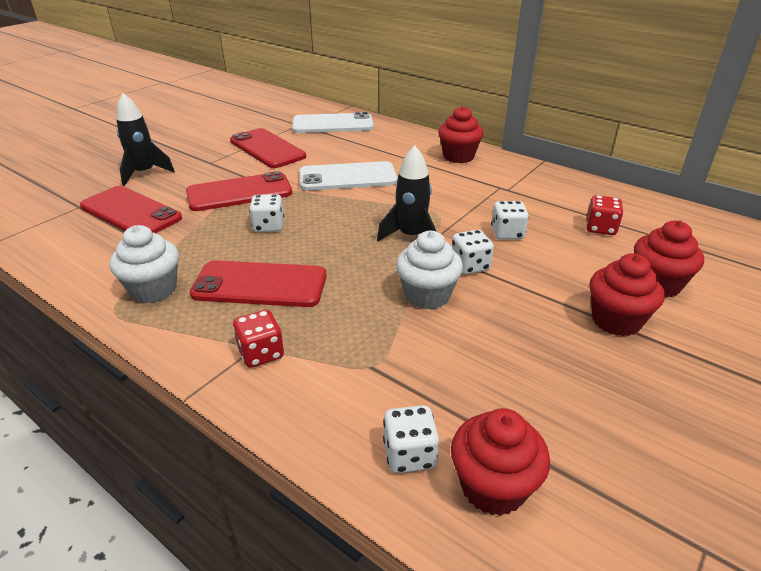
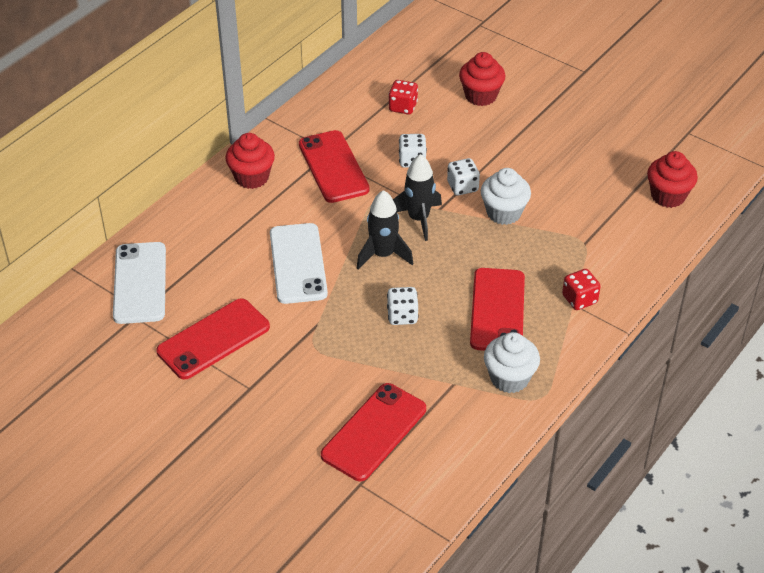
camera: 90 degrees left, 10 degrees up
black rocket [116,93,175,186] -> black rocket moved to [357,190,413,270]
red phone [186,171,292,211] -> red phone moved to [299,130,370,203]
white dice [383,405,439,473] -> none
red cupcake [589,253,665,336] -> none

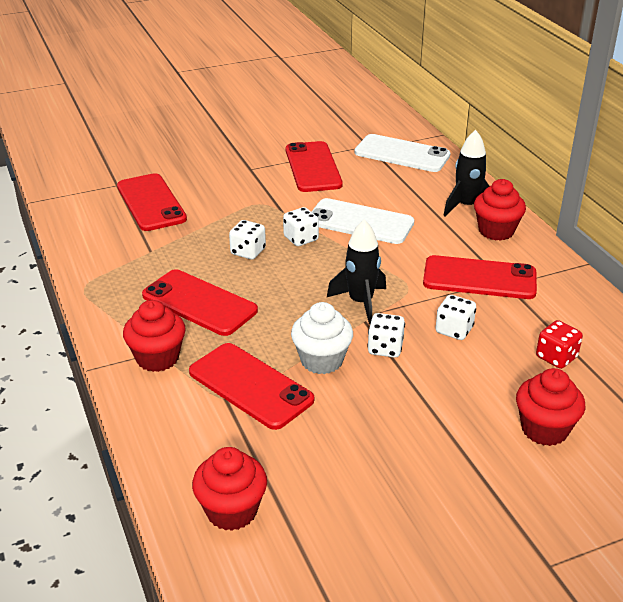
camera: 120 degrees right, 10 degrees down
black rocket [357,190,413,270] -> black rocket moved to [443,130,489,217]
white cupcake [484,332,540,393] -> none
red dice [562,269,601,310] -> red cupcake [123,300,186,372]
none -> red phone [189,343,314,430]
none -> white dice [283,207,319,246]

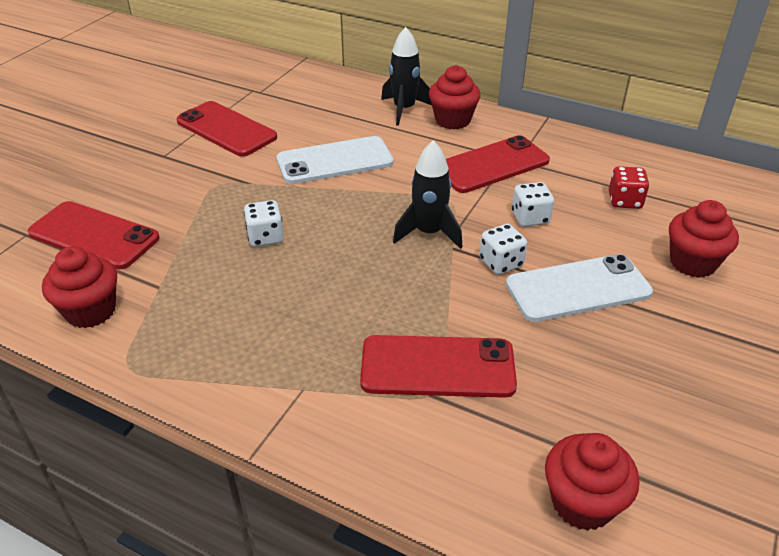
camera: 40 degrees left, 5 degrees up
red cupcake [123,300,186,372] -> red cupcake moved to [42,246,117,328]
red phone [142,269,258,336] -> none
white dice [283,207,319,246] -> none
white cupcake [291,302,353,374] -> none
white phone [354,134,451,172] -> white phone moved to [506,254,653,322]

